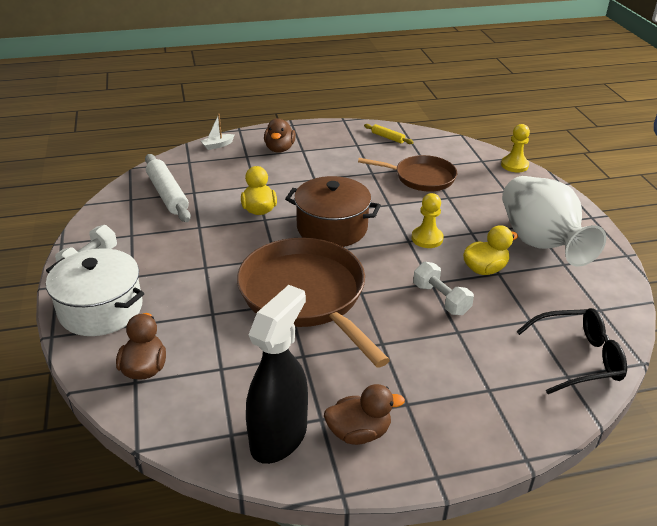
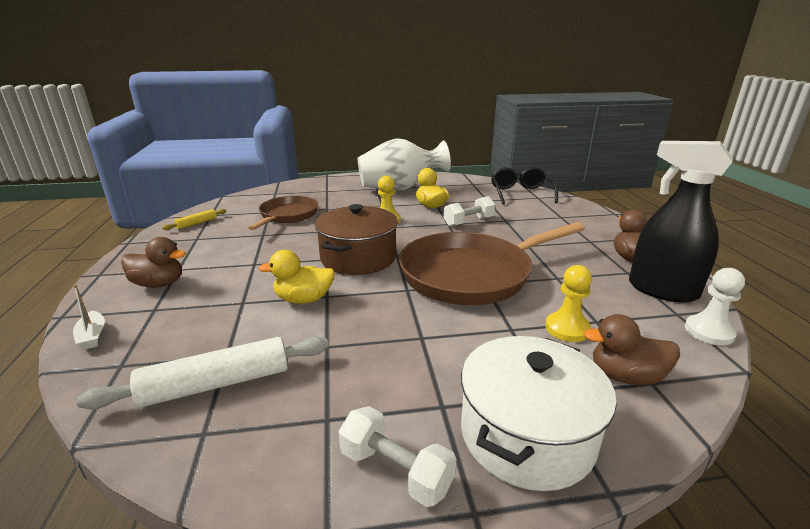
camera: 85 degrees left, 10 degrees down
yellow pawn [501,124,530,172] -> yellow pawn moved to [545,265,592,342]
none -> white pawn [685,268,745,346]

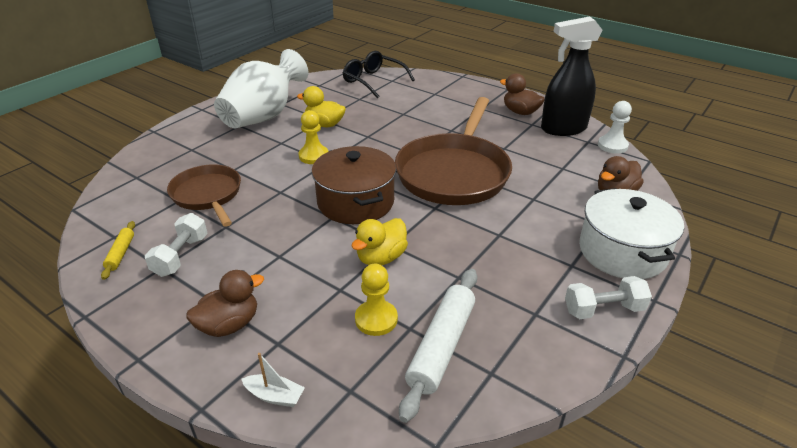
camera: 45 degrees left, 10 degrees up
white dumbbell [444,196,495,227] -> white dumbbell moved to [145,213,207,277]
yellow pawn [545,265,592,342] -> yellow pawn moved to [355,264,398,336]

